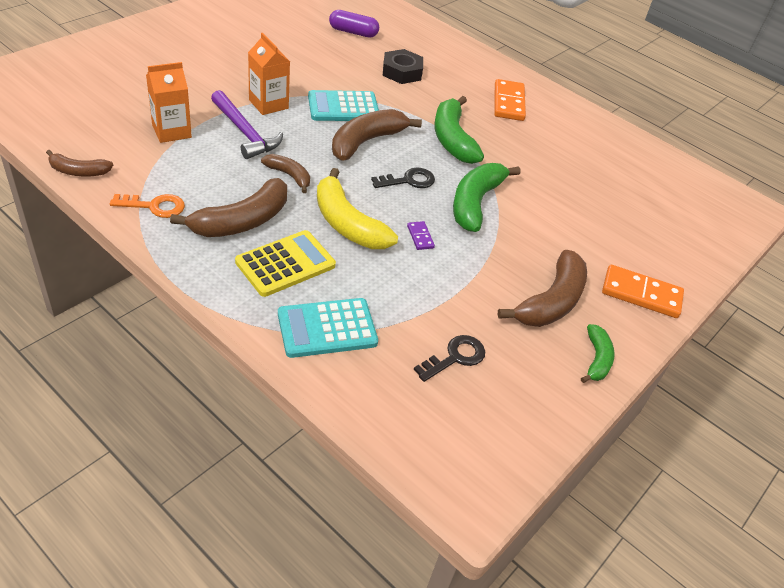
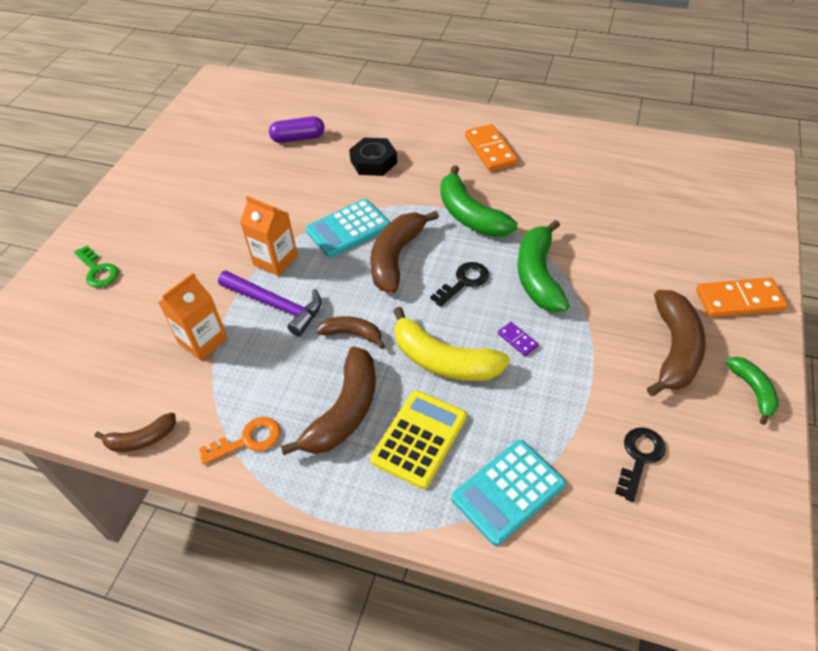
camera: 15 degrees left, 5 degrees up
none -> green key [74,245,119,288]

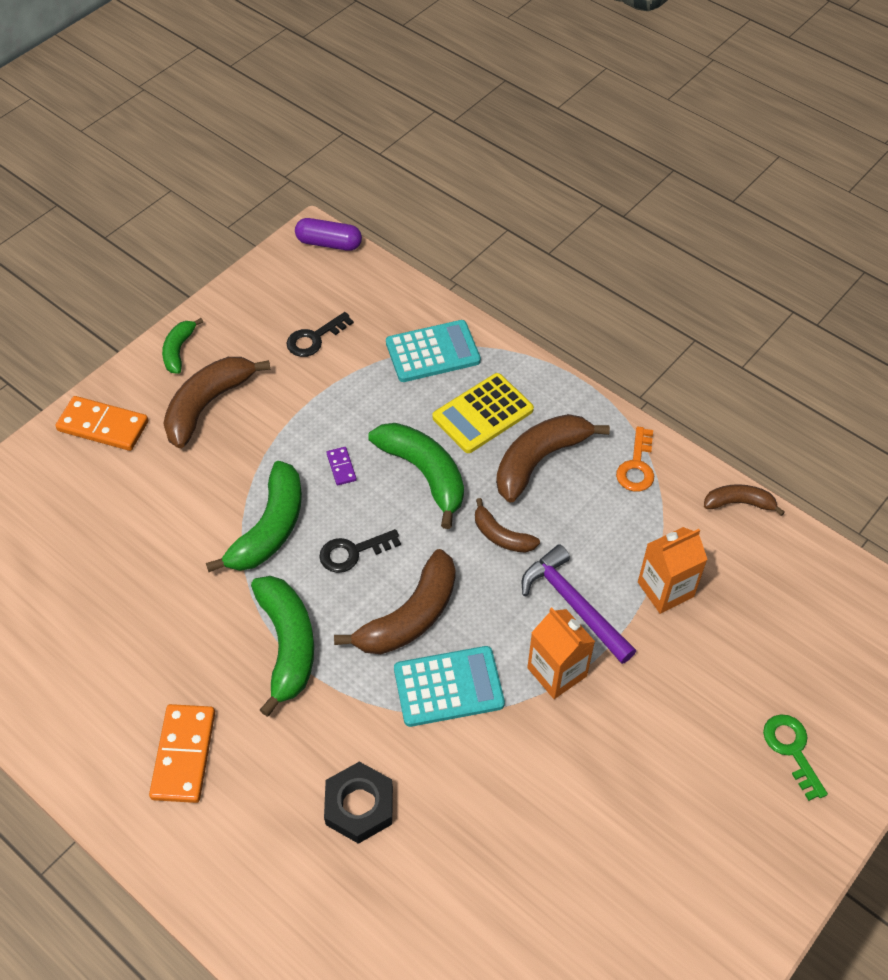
camera: 160 degrees left, 5 degrees up
orange key [199,417,280,464] -> orange key turned 75 degrees counterclockwise [616,427,654,492]
purple capsule [269,116,324,143] -> purple capsule moved to [295,218,362,251]
yellow banana [394,307,510,381] -> green banana [368,423,464,529]

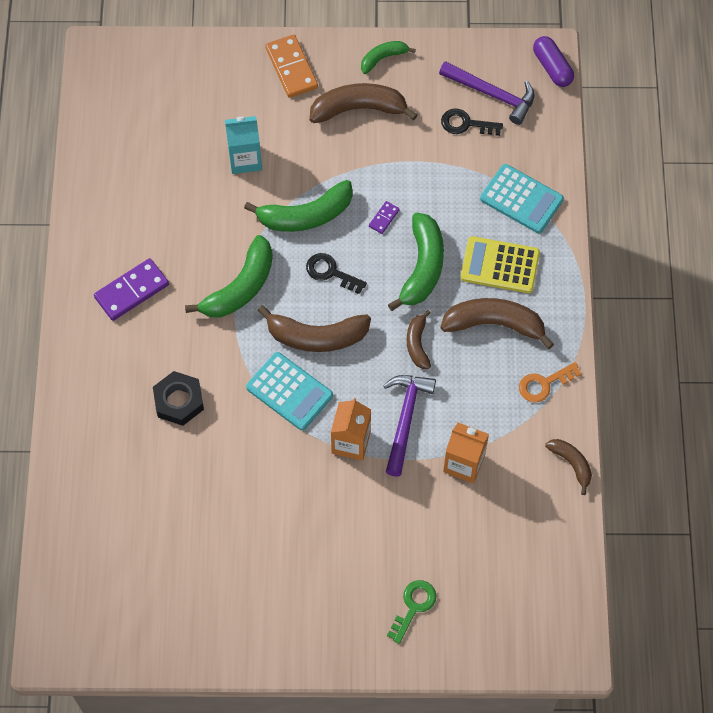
camera: 50 degrees right, 10 degrees up
orange domino [149,704,215,803] -> purple domino [94,258,169,321]
none -> turquoise carton [225,116,262,174]
none -> purple hammer [439,61,535,125]

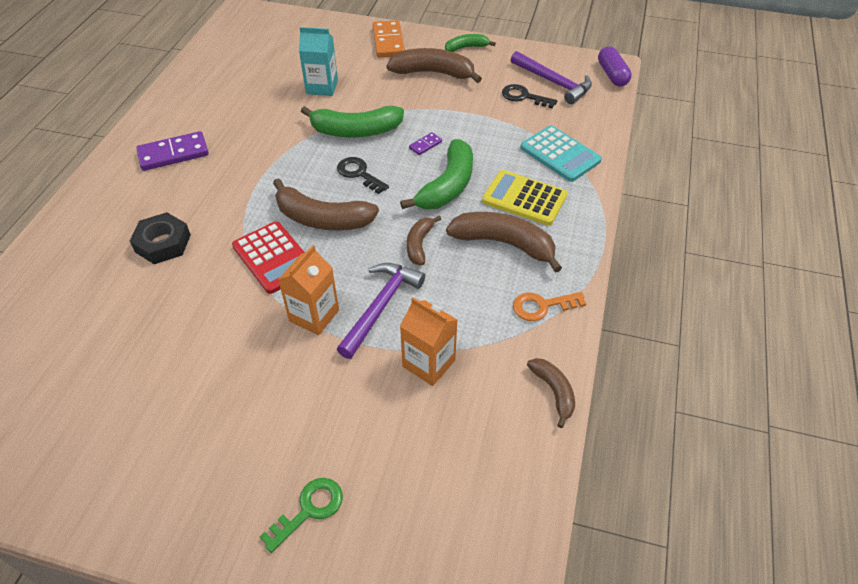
camera: 15 degrees right, 15 degrees down
green banana [185,235,273,318] -> none
turquoise calculator [246,352,333,430] -> red calculator [232,221,305,294]

